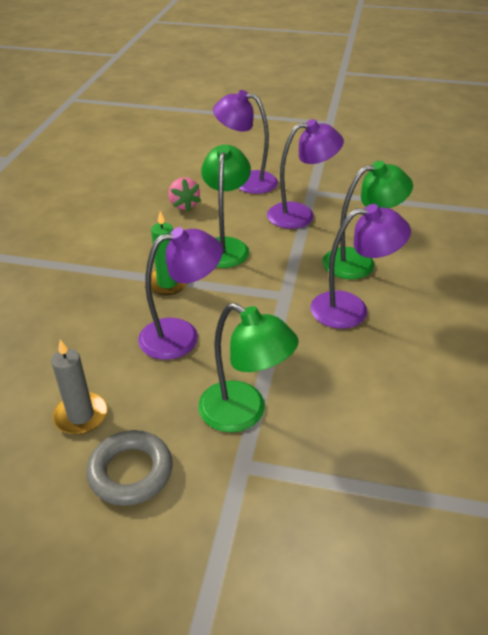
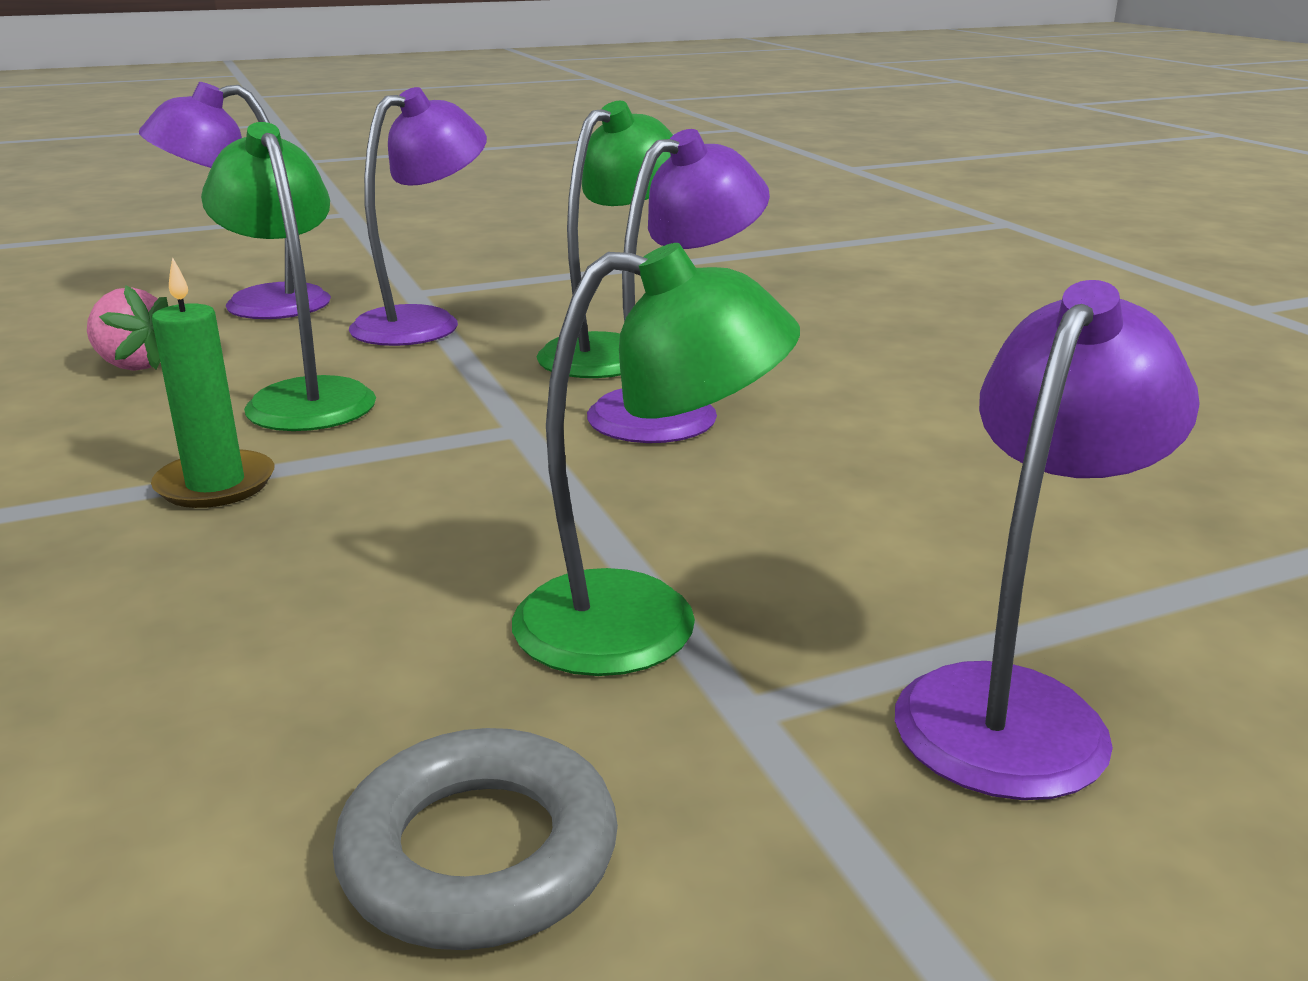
camera: 35 degrees left, 15 degrees down
grey candle [51,339,107,434] -> none
purple lamp [138,227,223,360] -> purple lamp moved to [895,280,1200,800]

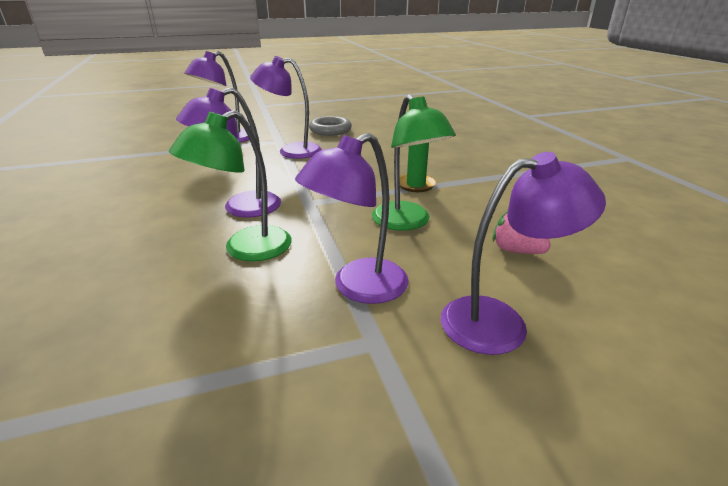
camera: 175 degrees left, 5 degrees up
green lamp [512,243,800,676] -> purple lamp [250,56,322,159]

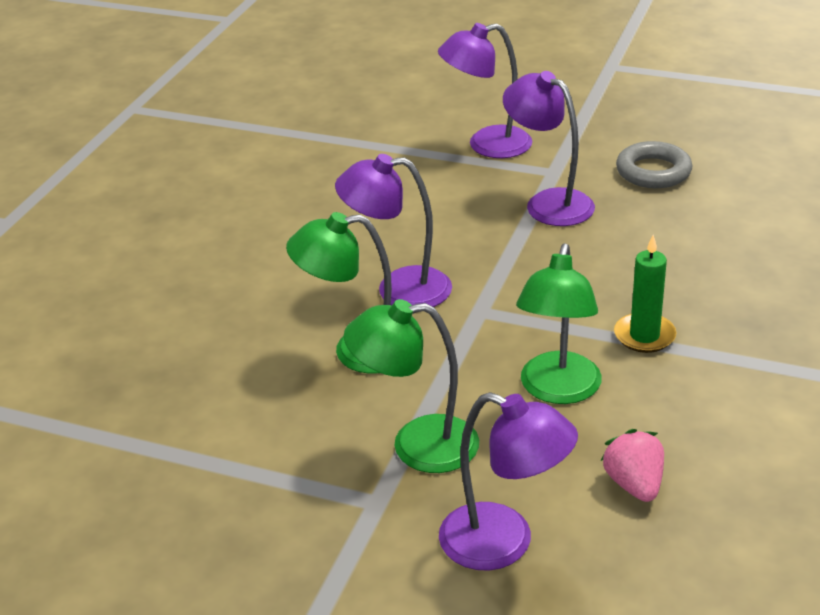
camera: 40 degrees right, 5 degrees up
purple lamp [295,133,409,304] -> green lamp [344,299,479,473]

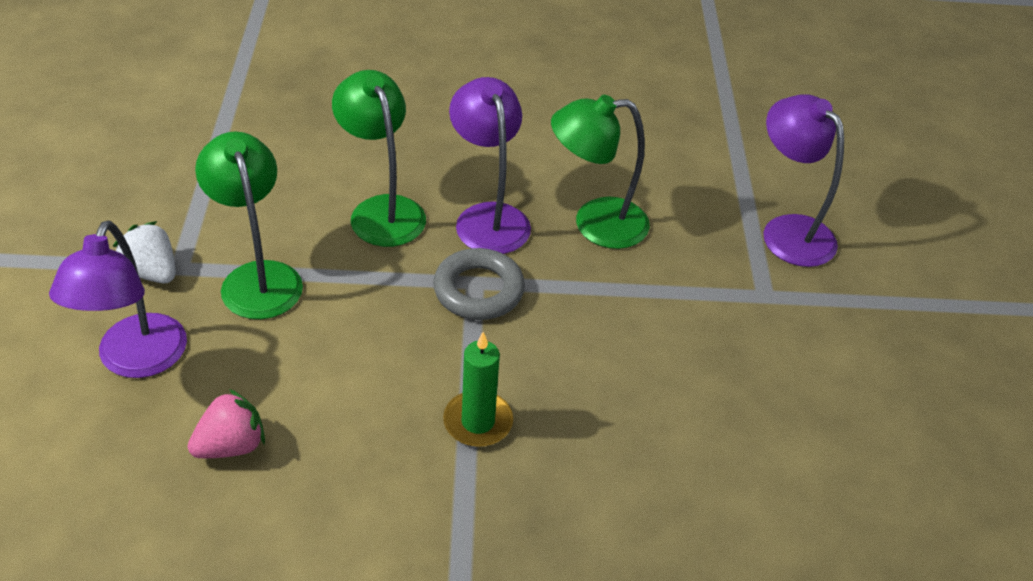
camera: 65 degrees right, 10 degrees up
purple lamp [503,71,595,226] -> none
green lamp [516,243,602,404] -> green lamp moved to [551,95,650,249]
grey ring [616,141,693,188] -> grey ring moved to [433,248,525,320]
none -> white strawberry [113,221,175,283]

